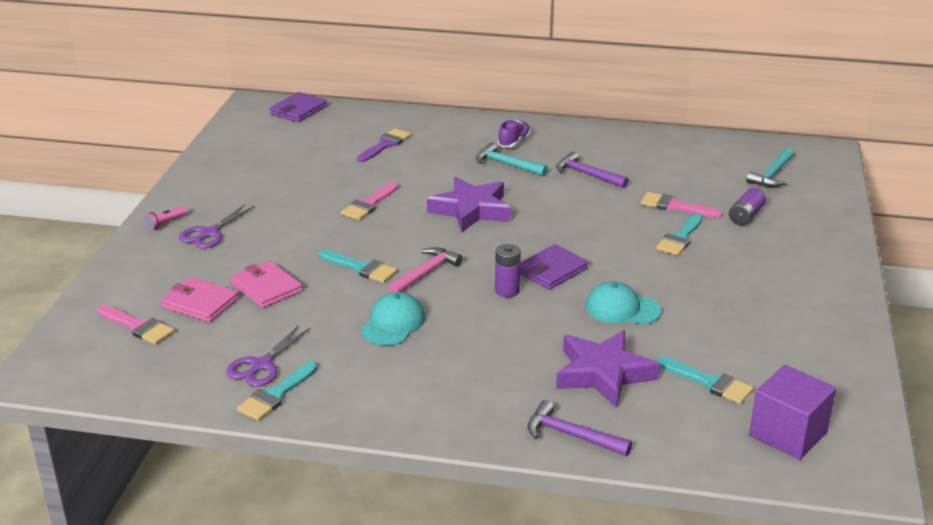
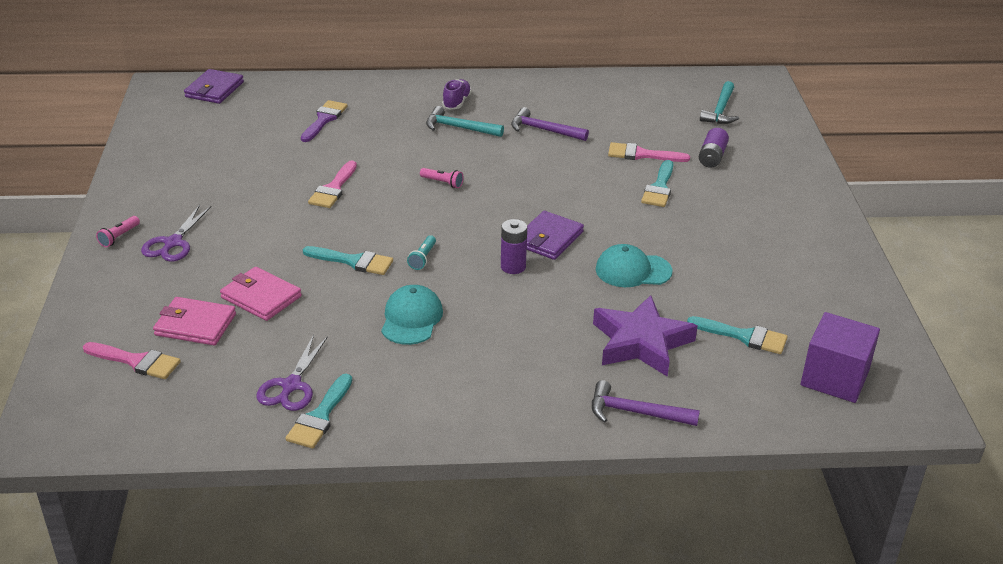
camera: 15 degrees left, 5 degrees up
pink hammer [388,247,463,293] -> turquoise flashlight [407,235,436,270]
purple star [427,177,511,232] -> pink flashlight [420,168,464,188]

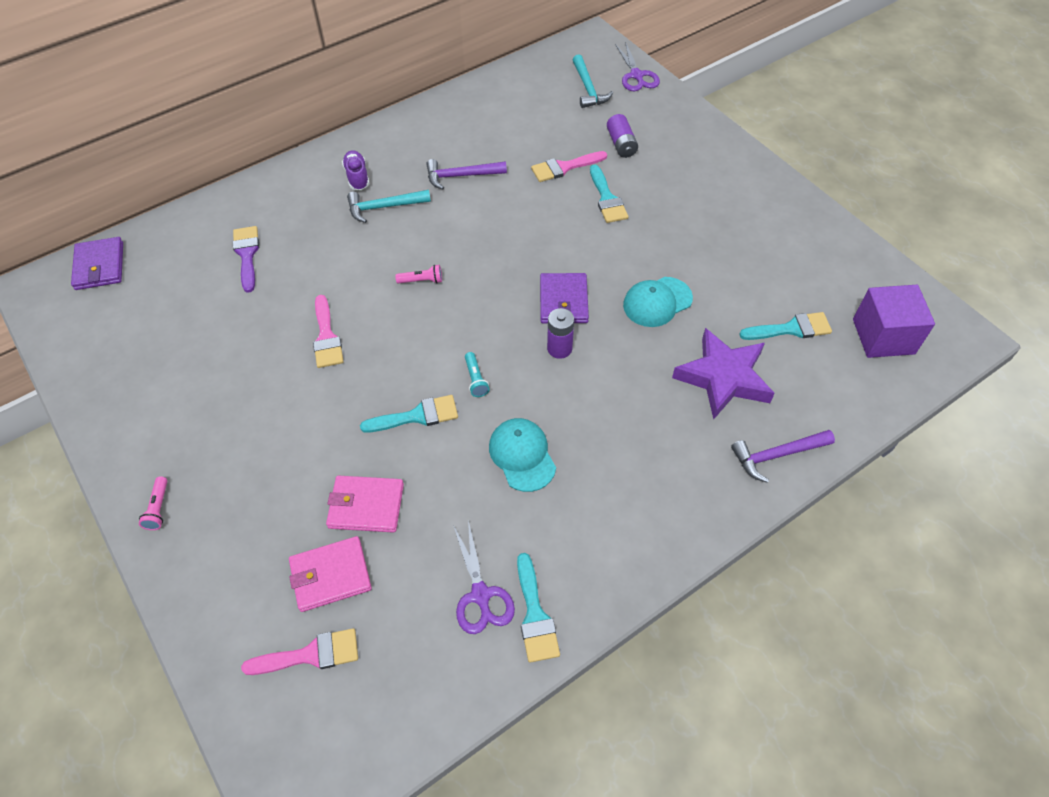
camera: 30 degrees left, 20 degrees up
purple scissors [141,205,212,262] -> purple scissors moved to [615,41,660,91]

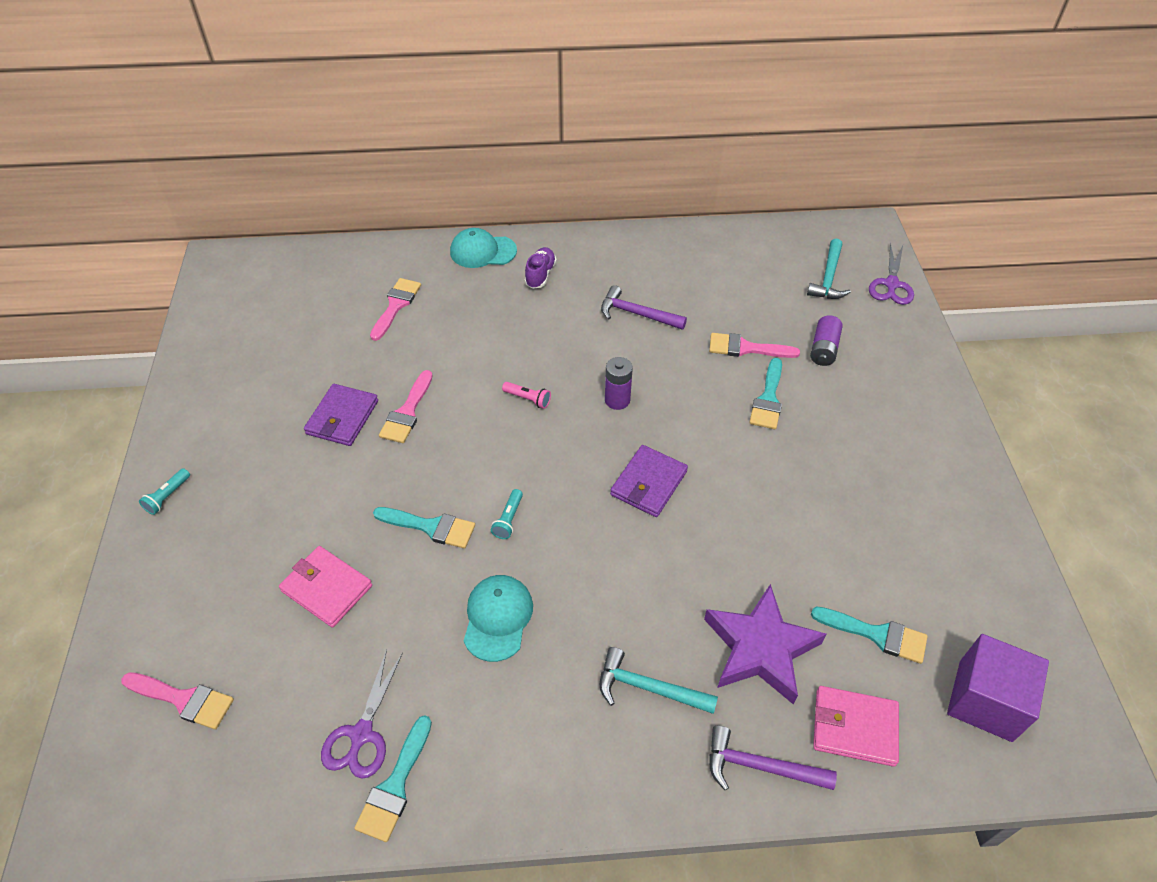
camera: 30 degrees right, 5 degrees down
purple wallet [71,237,123,290] -> purple wallet moved to [304,384,378,446]
pink flashlight [139,476,168,530] -> turquoise flashlight [139,468,190,515]
purple brush [233,226,259,293] -> pink brush [370,278,421,341]
pink wallet [289,536,372,612] -> pink wallet moved to [813,686,899,767]
turquoise hammer [347,190,431,223] -> turquoise hammer moved to [600,647,718,714]
purple battery [547,308,574,359] -> purple battery moved to [605,357,633,410]
turquoise cap [623,277,693,327] -> turquoise cap moved to [450,228,517,268]

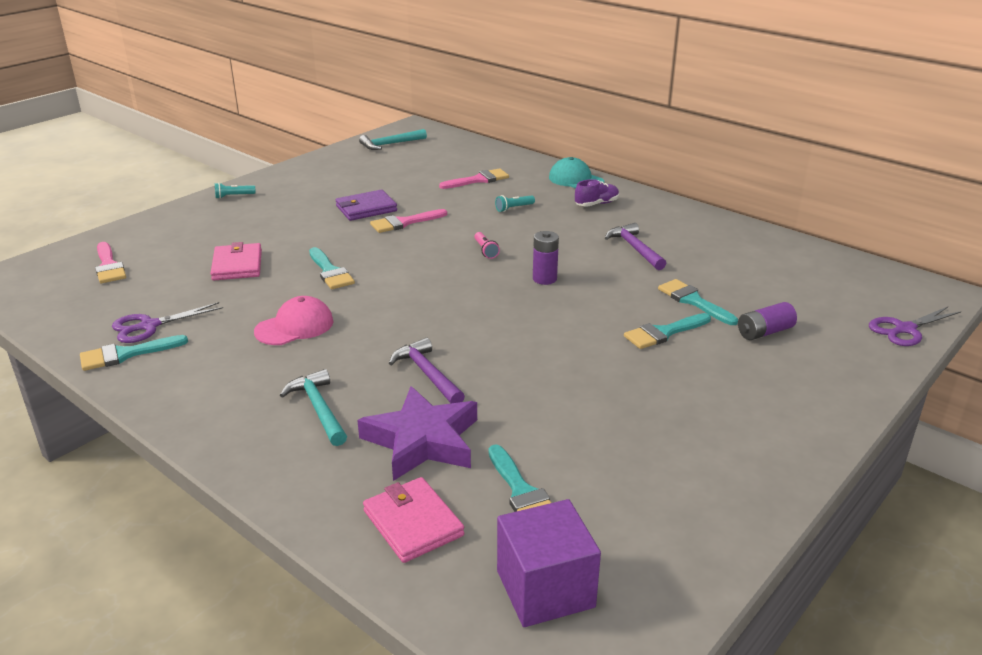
camera: 45 degrees right, 20 degrees down
turquoise cap [464,575,533,662] -> pink cap [254,296,334,345]
turquoise flashlight [491,489,523,539] -> turquoise flashlight moved to [495,195,535,212]
purple wallet [610,445,688,517] -> none
pink brush [709,333,800,358] -> turquoise brush [658,279,738,325]
purple hammer [709,726,837,791] -> purple hammer moved to [389,338,465,403]
turquoise hammer [807,239,851,299] -> turquoise hammer moved to [359,129,427,150]

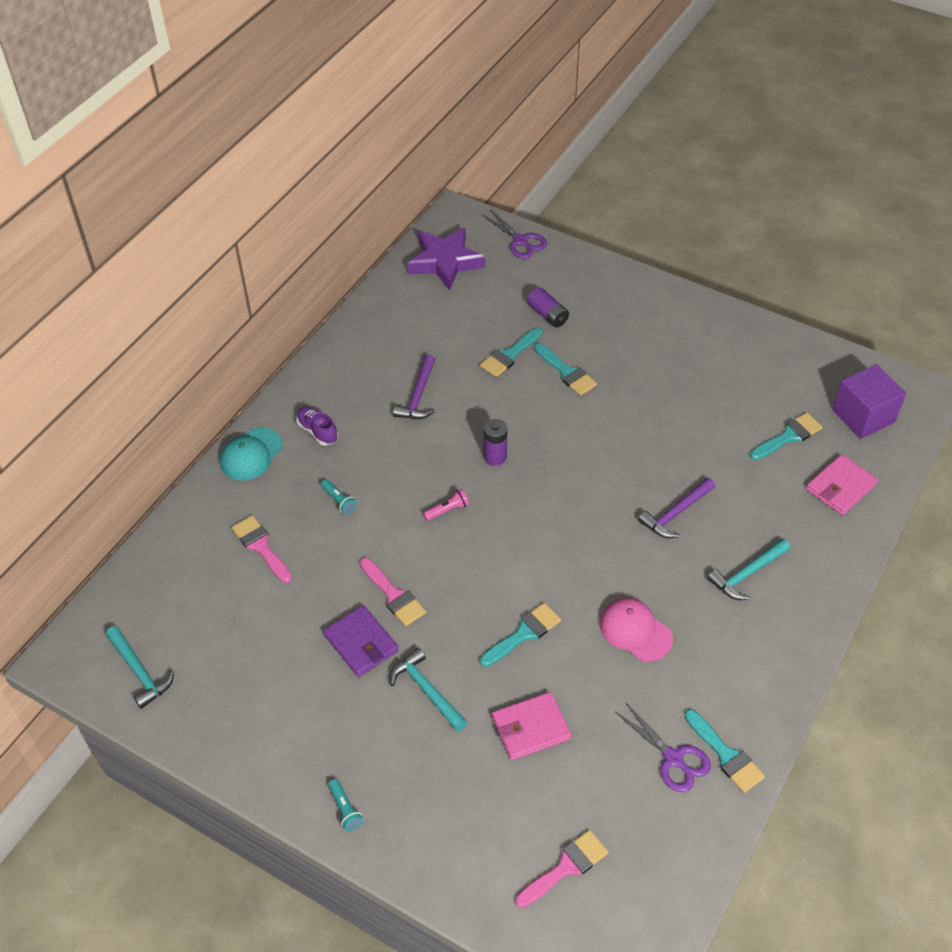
camera: 100 degrees left, 20 degrees up
purple star [357,386,477,481] -> purple star moved to [407,227,485,291]
purple hammer [605,223,666,270] -> purple hammer turned 45 degrees counterclockwise [393,355,435,419]
none -> turquoise hammer [390,647,467,731]

